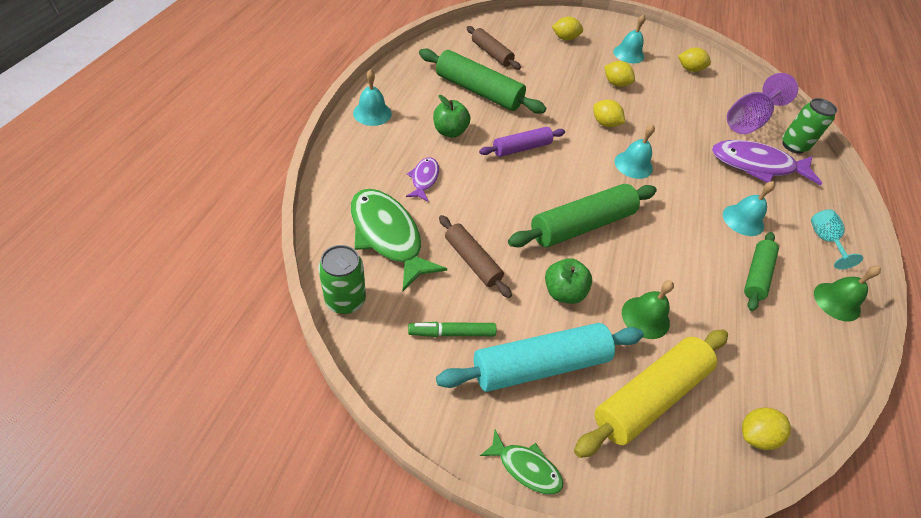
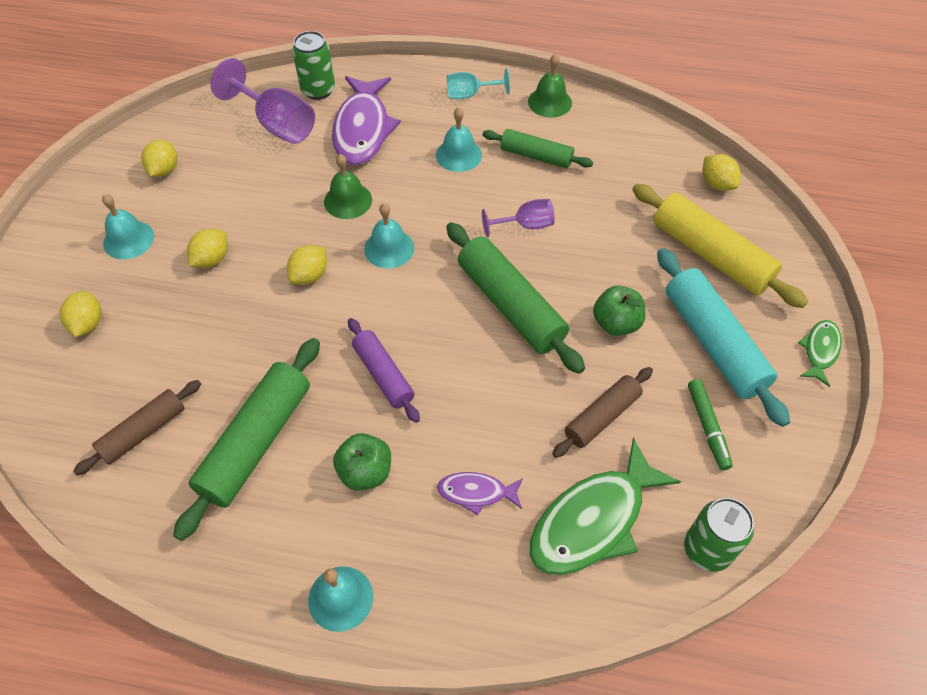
camera: 90 degrees left, 5 degrees up
green bell [622,280,674,339] -> green bell moved to [324,154,372,219]
none -> purple goblet [482,199,555,237]

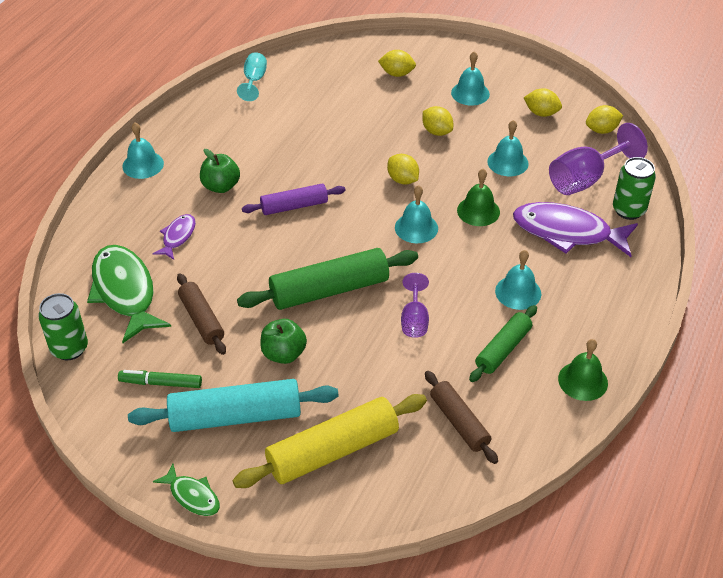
camera: 105 degrees right, 10 degrees down
brown rolling pin [73,380,201,476] -> brown rolling pin moved to [425,371,498,464]
green rolling pin [173,338,320,541] -> none
turquoise goblet [447,68,510,99] -> turquoise goblet moved to [237,52,267,101]
yellow lemon [703,154,741,191] -> yellow lemon moved to [586,105,623,134]
none -> turquoise bell [487,120,529,176]

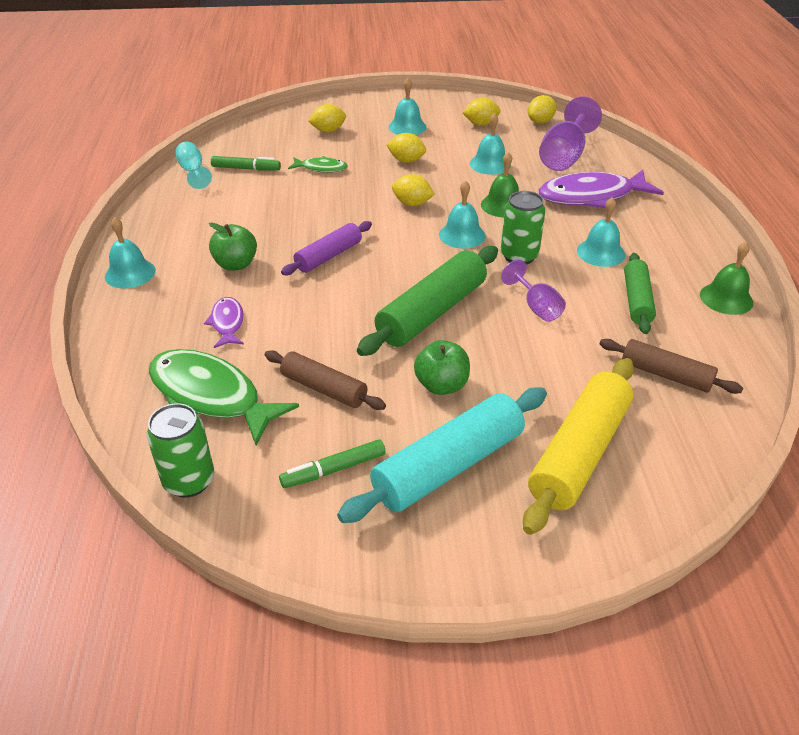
camera: 30 degrees left, 5 degrees down
green fish [153,464,220,516] -> green fish moved to [288,156,348,173]
green can [613,157,656,220] -> green can moved to [501,191,545,265]
none -> green marker [211,156,281,171]

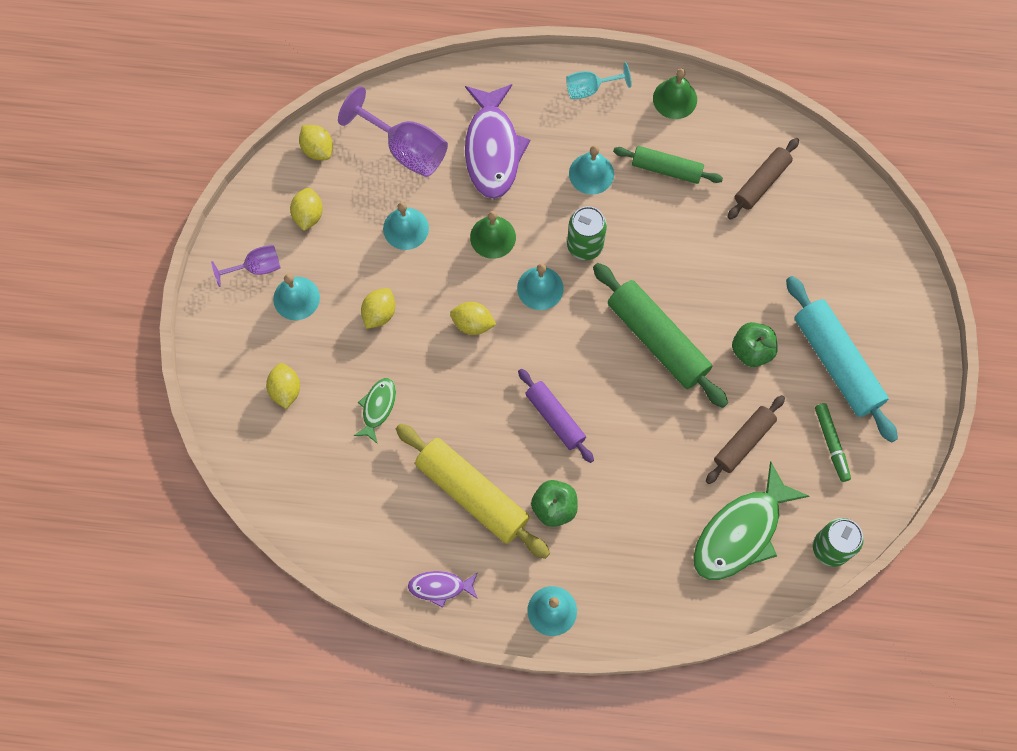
camera: 80 degrees left, 30 degrees up
turquoise goblet [175,142,212,189] -> turquoise goblet moved to [566,62,631,99]
purple fish [204,297,244,348] -> purple fish moved to [408,571,478,608]
green marker [211,156,281,171] -> none
yellow lemon [392,174,435,206] -> yellow lemon turned 75 degrees clockwise [450,302,496,335]
purple goblet [501,259,566,322] -> purple goblet moved to [211,245,281,287]
yellow rolling pin [523,358,634,535] -> yellow rolling pin moved to [396,424,550,559]

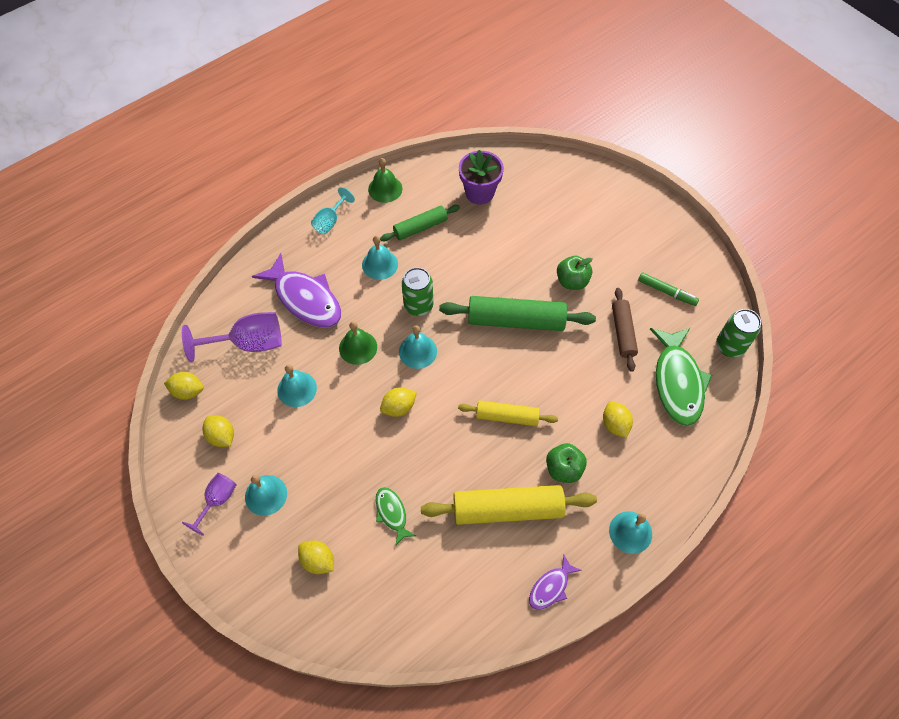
camera: 45 degrees left, 10 degrees down
yellow lemon [361,288,395,329] -> yellow lemon moved to [603,401,633,438]
purple rolling pin [518,369,594,463] -> yellow rolling pin [458,400,558,426]
brown rolling pin [728,138,799,220] -> purple flower pot [459,150,504,205]
turquoise rolling pin [786,276,898,443] -> none

